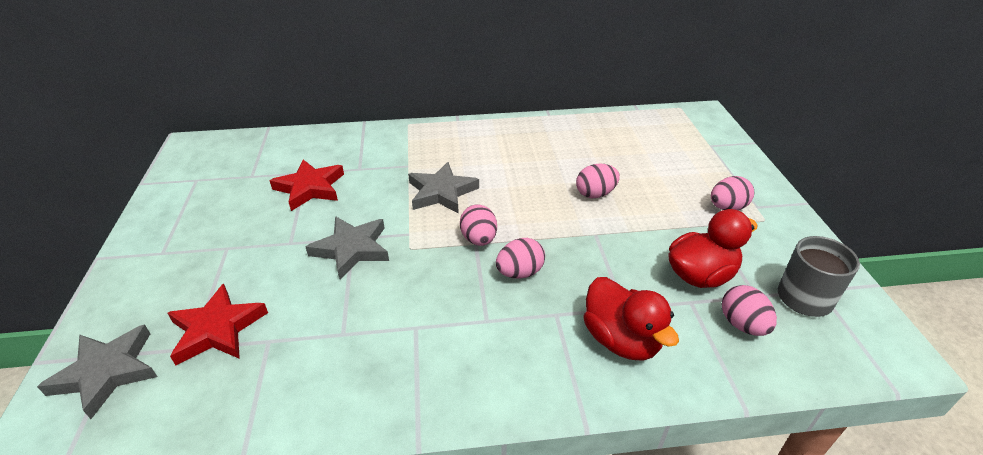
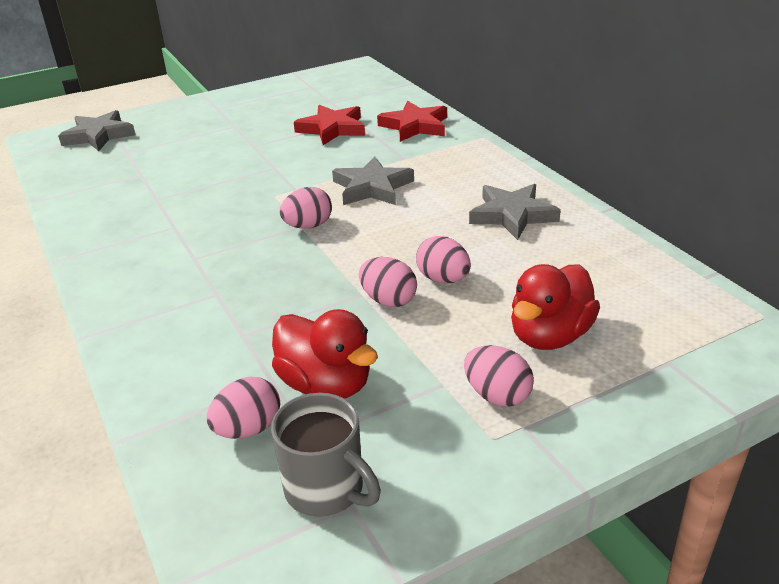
camera: 70 degrees right, 5 degrees down
red star [168,284,268,365] -> red star moved to [377,101,447,142]
grey star [306,216,389,280] -> grey star moved to [469,184,561,240]
pink egg [496,238,545,278] -> pink egg moved to [359,257,417,307]
red duck [583,277,679,361] -> red duck moved to [511,264,600,350]

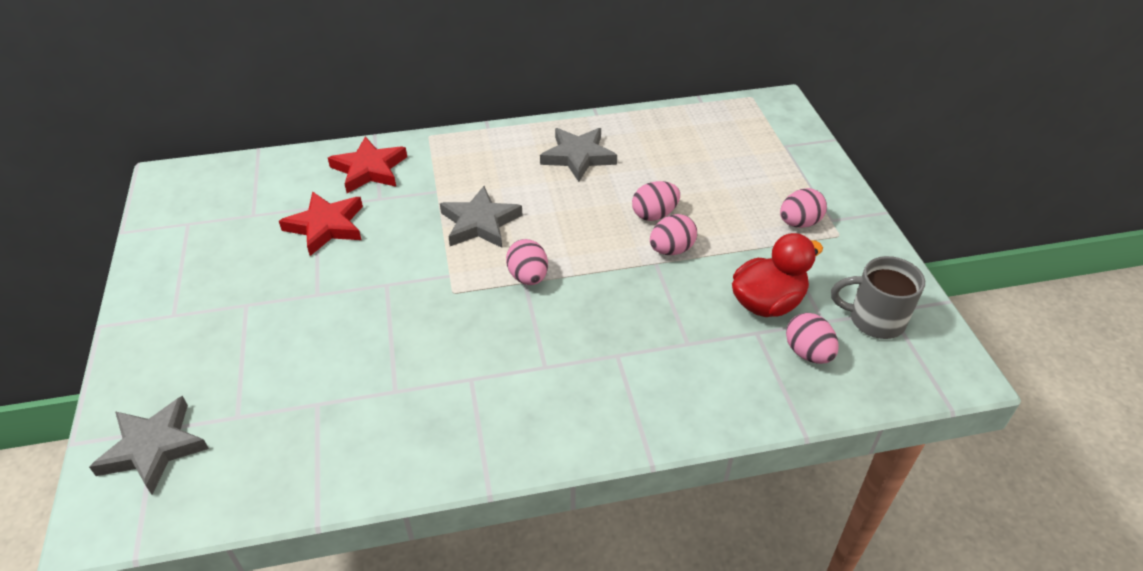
camera: 75 degrees left, 10 degrees up
grey mug [271,393,381,517] -> grey mug turned 135 degrees counterclockwise [831,256,925,339]
red duck [511,264,600,350] -> none

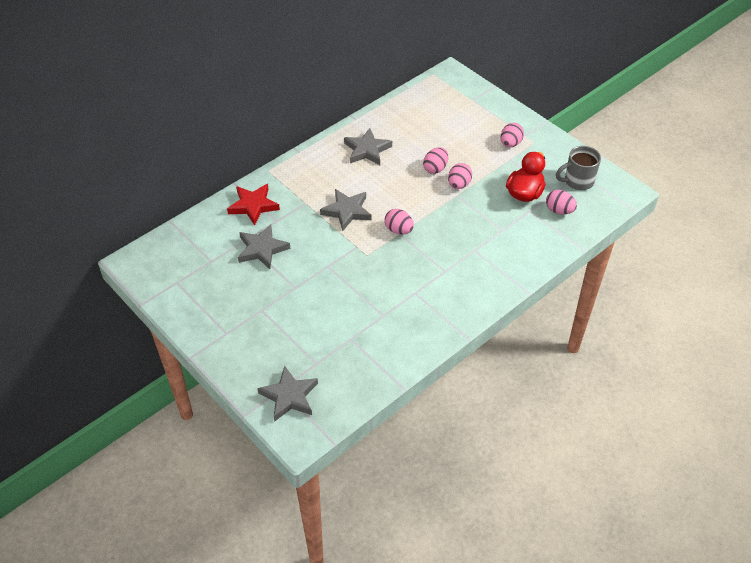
camera: 30 degrees left, 5 degrees up
red star [279,191,363,256] -> grey star [238,224,290,269]

